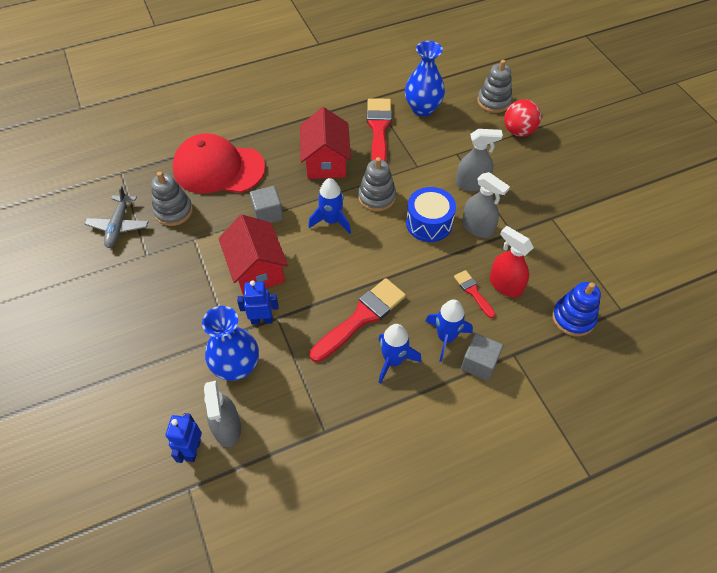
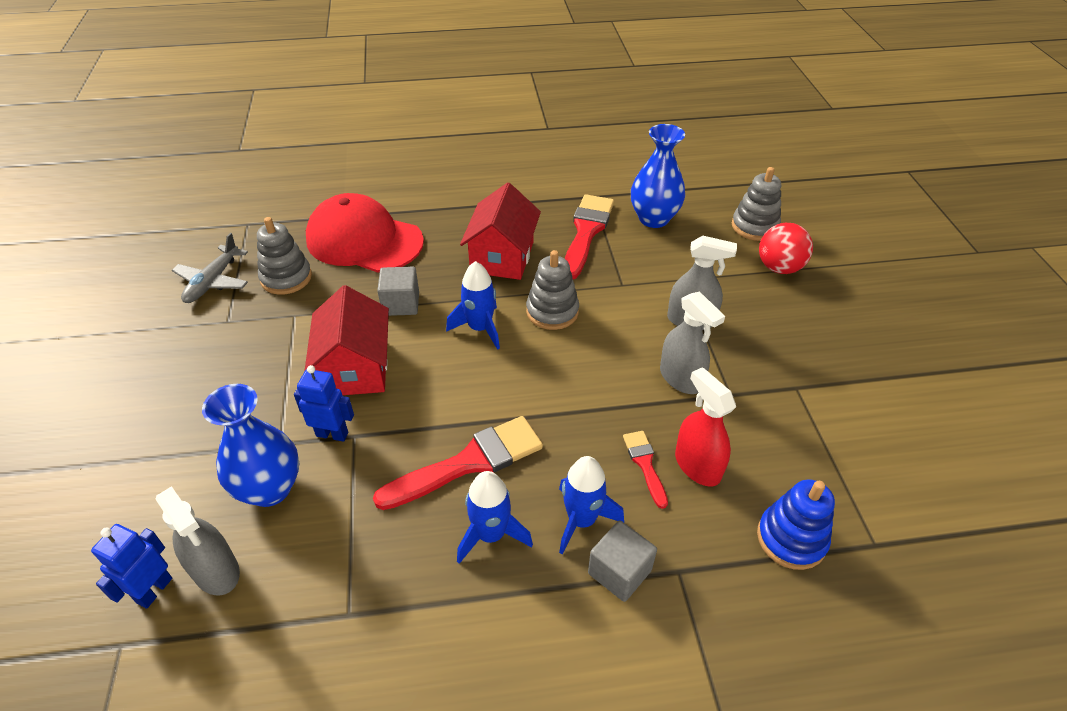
camera: 15 degrees right, 10 degrees down
grey spray bottle [204,381,241,447] -> grey spray bottle turned 45 degrees counterclockwise [155,487,240,595]
blue drum [406,187,456,242] -> none

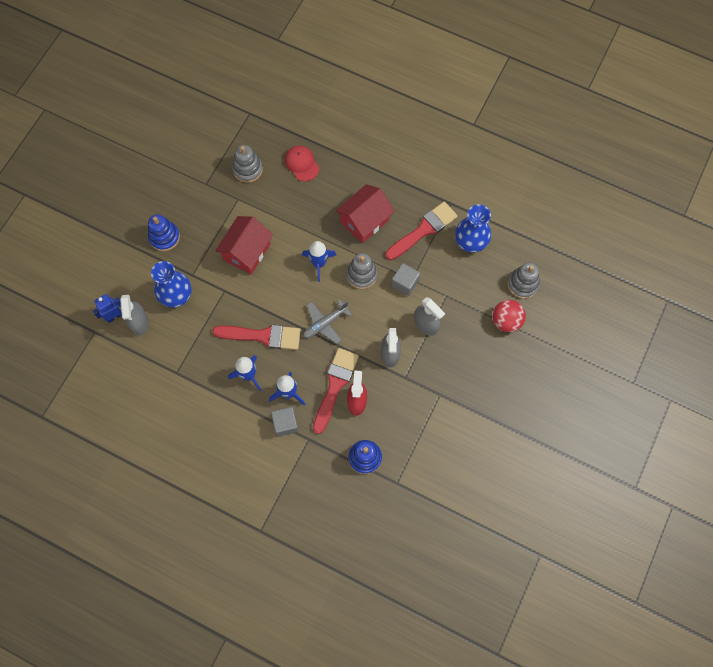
camera: 35 degrees right, 25 degrees up
grey plane [172,233,248,303] -> grey plane moved to [303,299,352,344]
blue robot [294,365,354,442] -> none
red cap [306,193,424,273] -> red cap [285,145,319,181], size x0.53
grey cube [377,267,419,316] -> grey cube moved to [391,263,420,296]
red brush [623,431,668,509] -> red brush [313,348,359,434], size x1.93
none -> blue stacking toy [148,214,180,251]

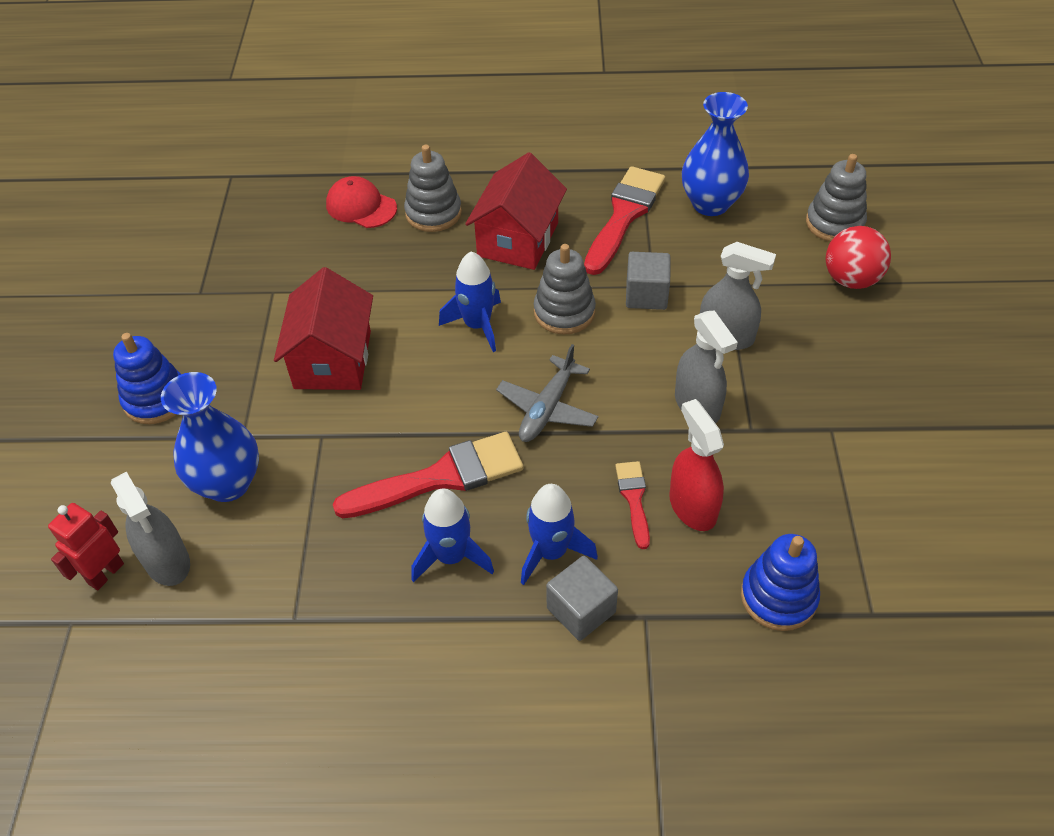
camera: 25 degrees left, 20 degrees down
blue robot [93,294,122,323] -> red robot [48,503,124,590]
grey stacking toy [232,145,263,183] -> grey stacking toy moved to [404,145,462,232]
red brush [313,348,359,434] -> red brush [615,461,650,549], size x0.52

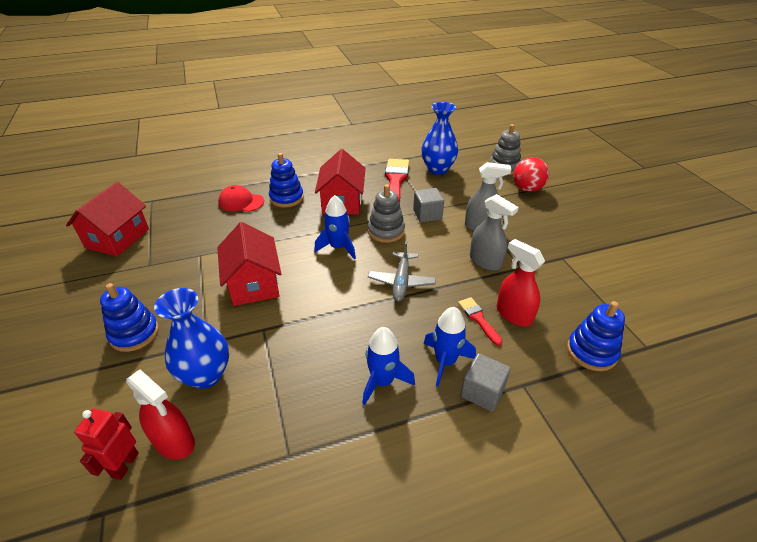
camera: 20 degrees left, 10 degrees down
grey spray bottle [111,472,190,586] -> red spray bottle [126,370,195,460]
red brush [333,432,523,518] -> none
grey stacking toy [404,145,462,232] -> blue stacking toy [269,153,304,207]
none -> red house [66,182,149,257]

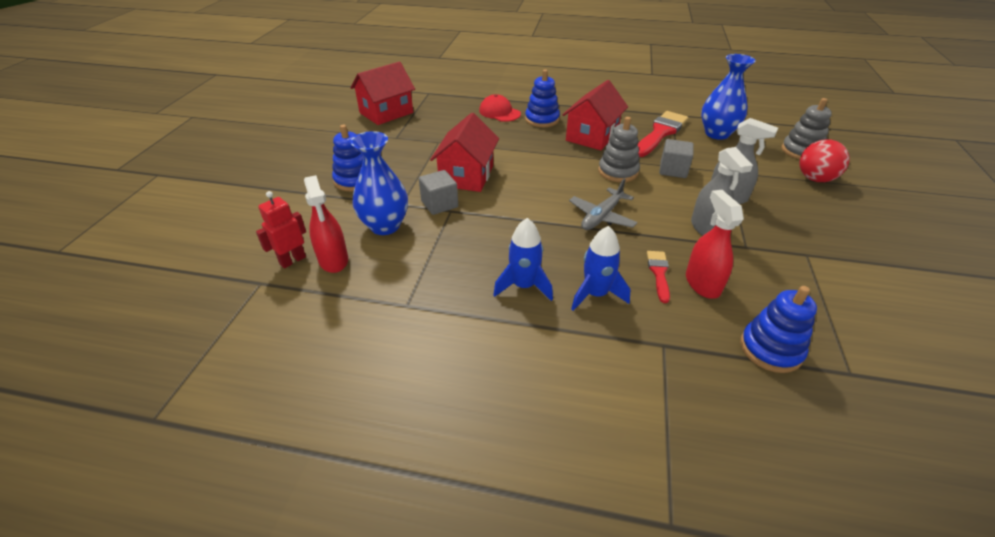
camera: 30 degrees right, 0 degrees up
blue rocket [314,195,356,260] -> none
grey cube [461,353,511,412] -> grey cube moved to [419,170,458,215]

